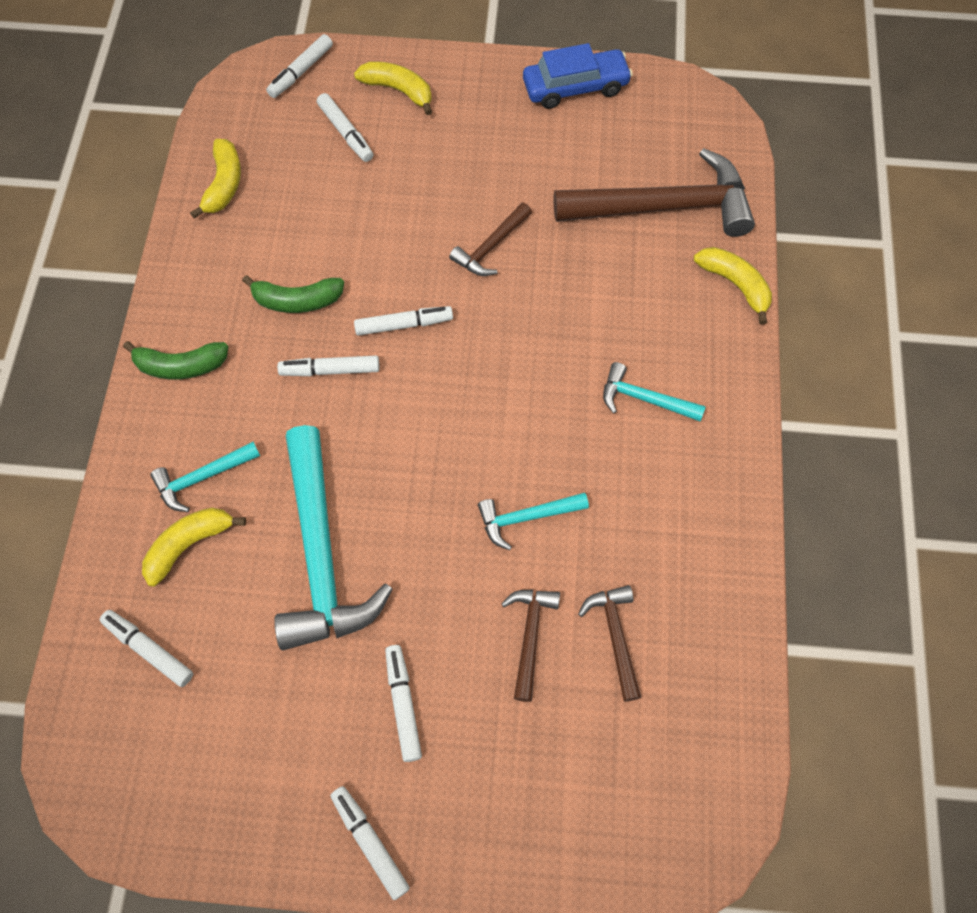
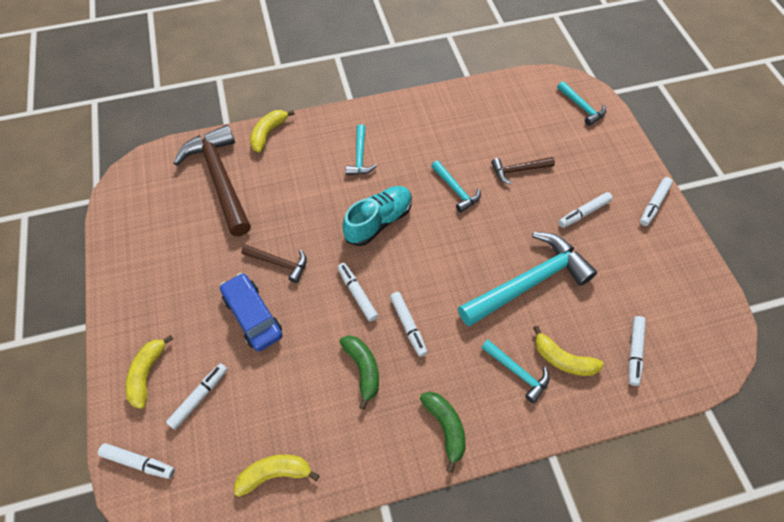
camera: 110 degrees left, 5 degrees down
blue car [523,43,633,109] -> blue car moved to [220,273,282,351]
brown hammer [578,585,641,702] -> none
none -> turquoise shoe [342,186,412,246]
none -> turquoise hammer [557,81,606,126]

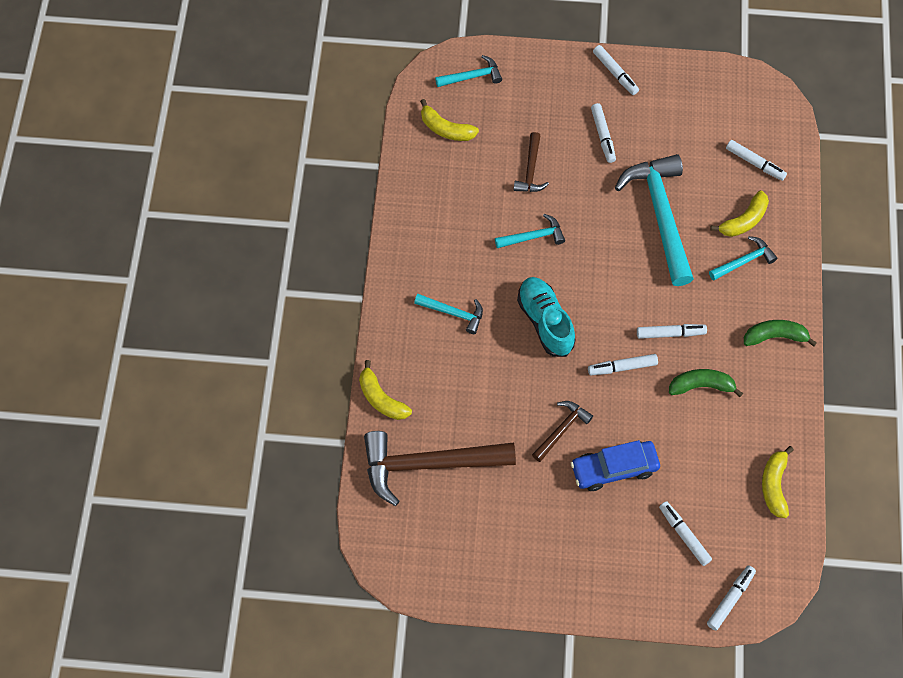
camera: 70 degrees left, 5 degrees up
yellow banana [125,335,173,409] -> yellow banana moved to [420,99,479,141]

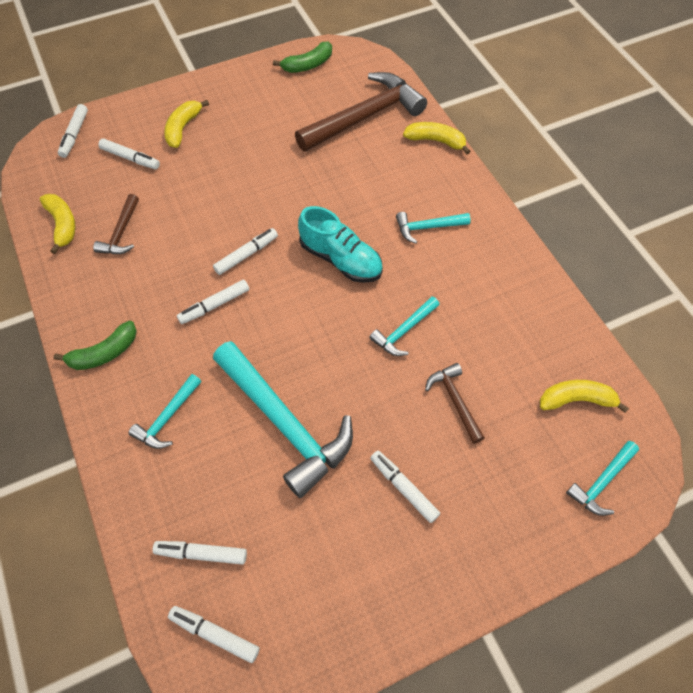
camera: 150 degrees right, 5 degrees down
brown hammer [532,401,593,462] -> brown hammer moved to [93,194,139,254]
blue car [571,440,660,491] -> none
white marker [593,45,639,95] -> white marker moved to [168,606,259,663]
green banana [669,369,743,397] -> green banana moved to [273,42,332,73]
yellow banana [710,191,769,237] -> yellow banana moved to [164,100,209,148]

